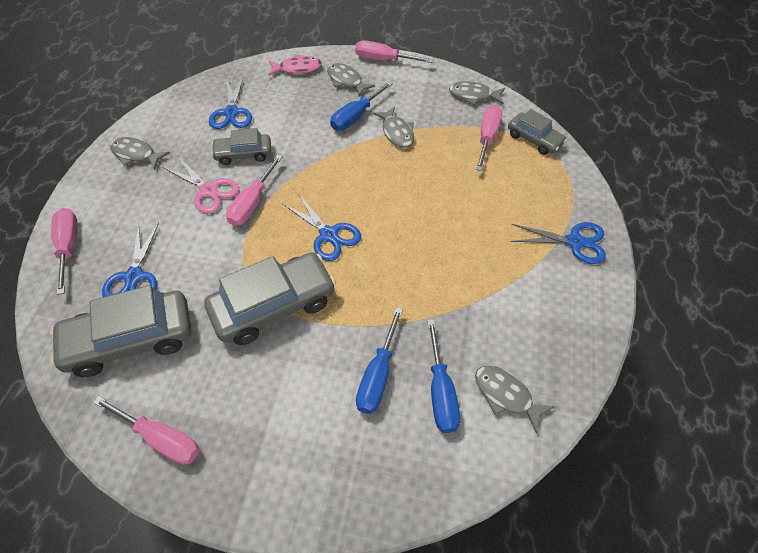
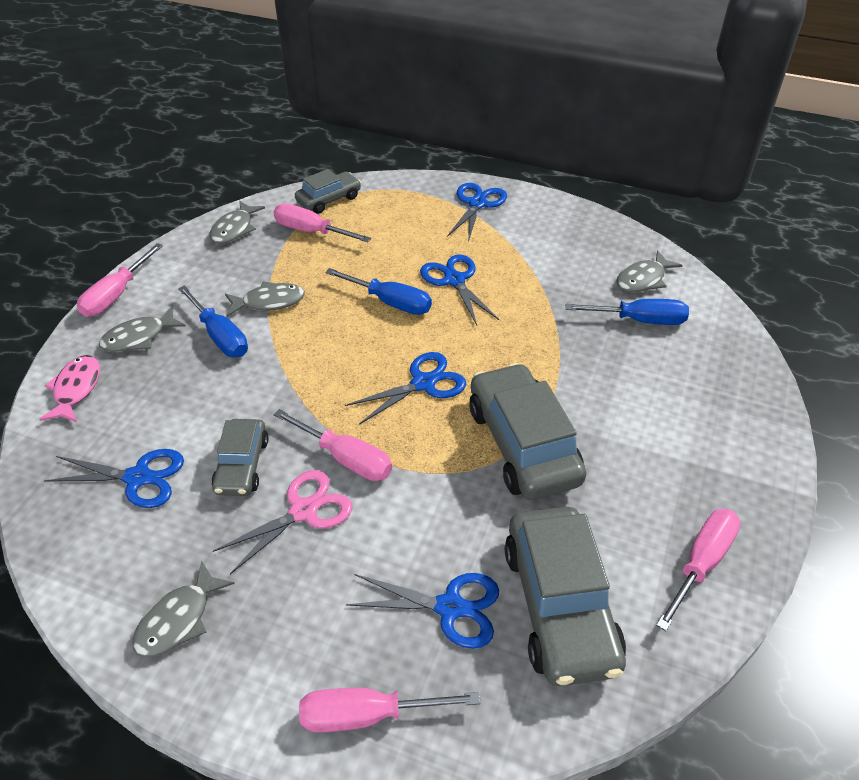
camera: 80 degrees left, 10 degrees down
blue screwdriver [356,307,403,414] -> blue screwdriver moved to [325,268,432,315]
none -> blue scissors [420,255,499,325]

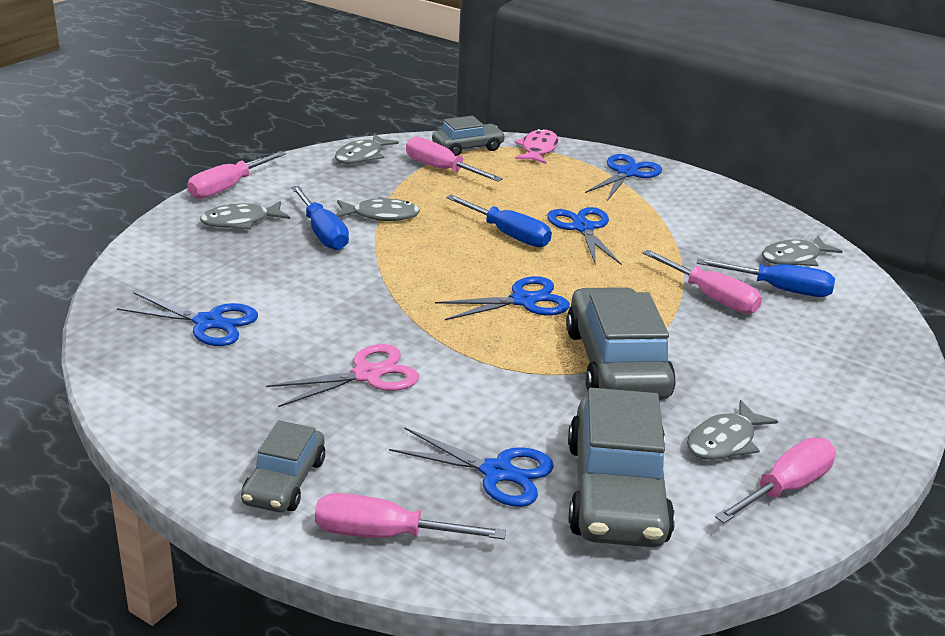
camera: 10 degrees right, 15 degrees down
pink fish [39,355,100,422] -> pink fish moved to [514,128,559,164]
grey fish [132,561,235,658] -> grey fish moved to [687,400,778,460]
grey car [211,419,268,496] -> grey car moved to [241,420,325,512]
pink screwdriver [274,409,392,481] -> pink screwdriver moved to [643,250,762,314]

